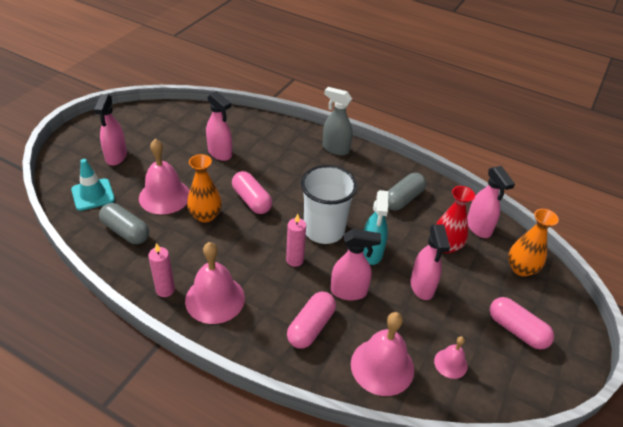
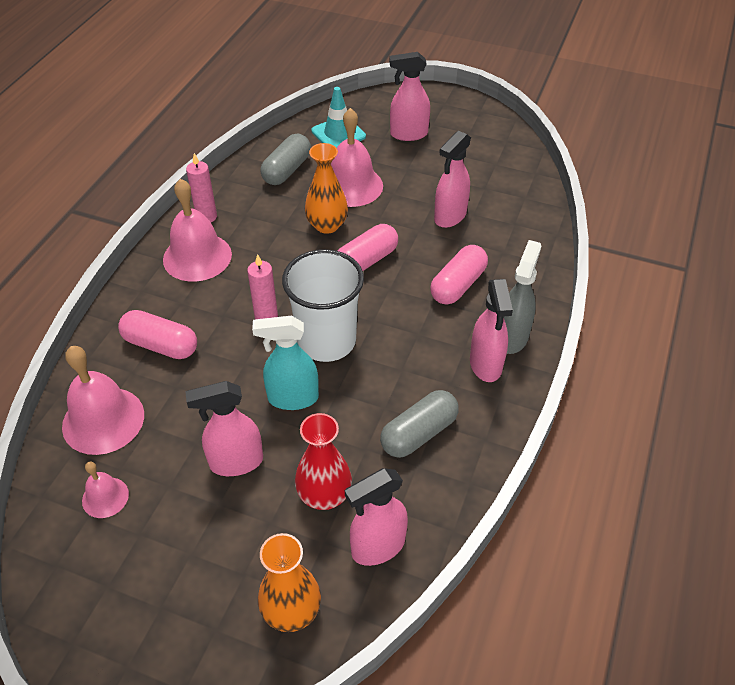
camera: 85 degrees right, 5 degrees up
pink spray bottle [331,229,381,300] -> pink spray bottle moved to [470,279,513,382]
grey capsule [388,173,426,211] -> grey capsule turned 75 degrees counterclockwise [380,390,459,458]
pink capsule [490,297,554,349] -> pink capsule moved to [430,245,488,305]

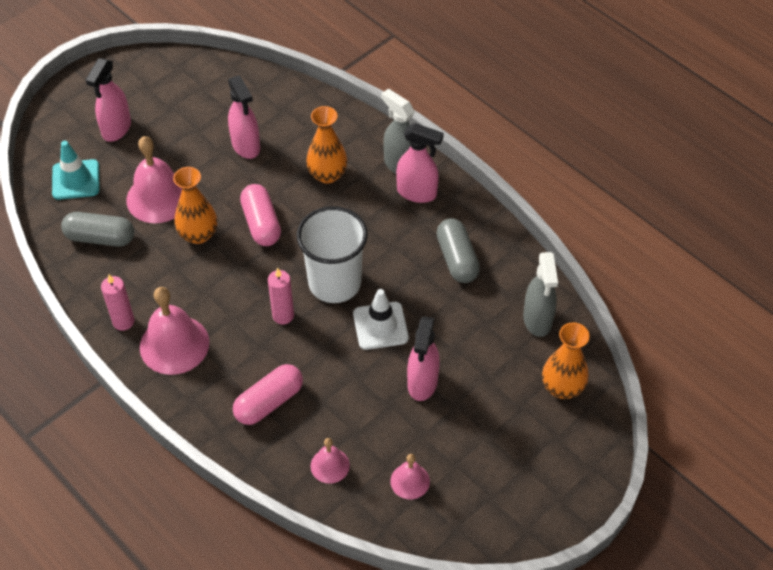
camera: 65 degrees left, 5 degrees up
pink bell [62,346,144,455] -> pink bell [311,438,350,484], size x0.53
turquoise spray bottle [252,316,319,410] -> white traffic cone [353,289,409,350]
grey capsule [260,134,311,185] -> grey capsule turned 45 degrees counterclockwise [61,212,135,247]
red vase [295,413,352,510] -> none
pink spray bottle [345,468,408,566] -> grey spray bottle [523,252,558,337]
pink capsule [430,245,488,305] -> orange vase [306,106,347,183]

